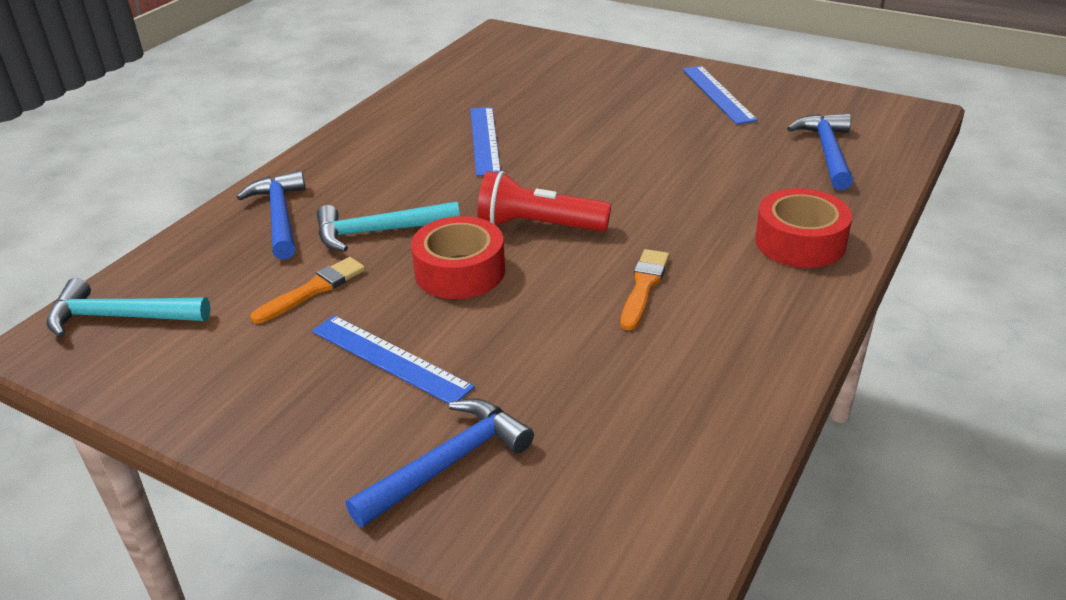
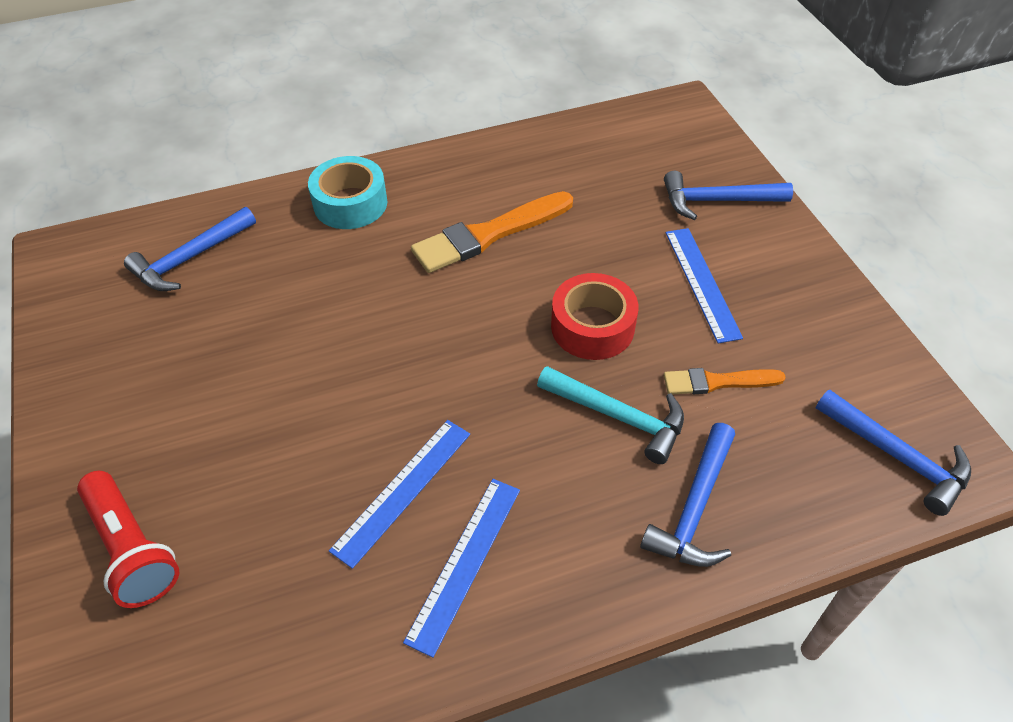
camera: 140 degrees left, 15 degrees up
turquoise hammer [46,278,210,337] -> blue hammer [816,389,971,516]
red flashlight [477,171,611,232] -> red flashlight moved to [77,471,179,608]
orange brush [621,249,669,331] -> orange brush [411,191,573,273], size x1.69
blue ruler [682,66,758,125] -> blue ruler moved to [403,479,520,658]
red tape [755,188,852,268] -> turquoise tape [308,156,388,229]

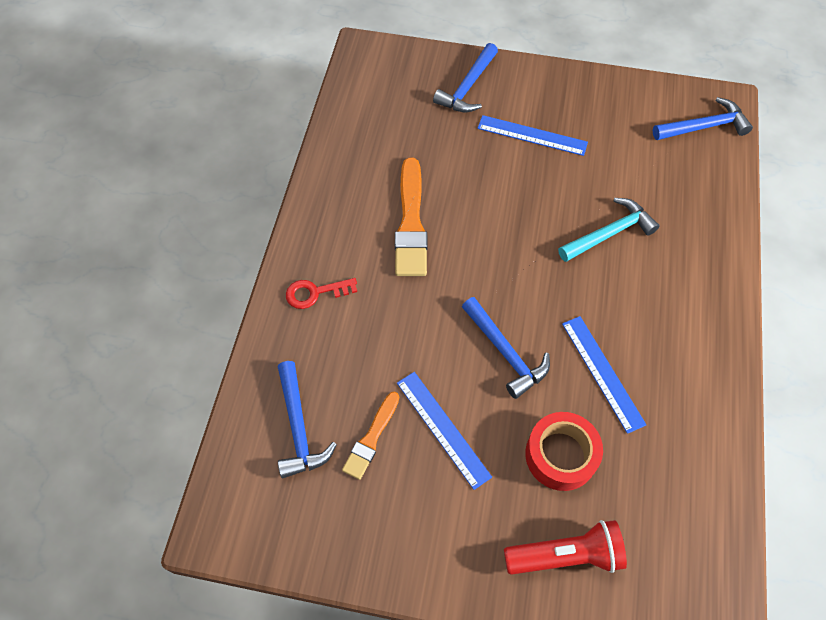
camera: 60 degrees left, 10 degrees up
turquoise tape [308,156,388,229] -> red key [286,278,357,309]
blue ruler [403,479,520,658] -> blue ruler moved to [397,372,492,490]
red tape [551,273,638,360] -> red tape moved to [525,412,603,491]
blue hammer [640,423,735,567] -> blue hammer moved to [462,297,550,399]
orange brush [664,368,786,394] -> orange brush moved to [342,392,399,480]

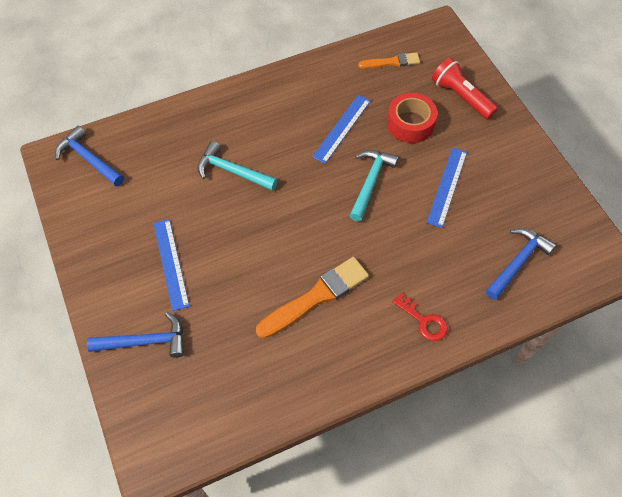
camera: 125 degrees left, 0 degrees up
orange brush [342,392,399,480] -> orange brush moved to [358,53,420,69]
blue hammer [462,297,550,399] -> turquoise hammer [349,150,399,222]

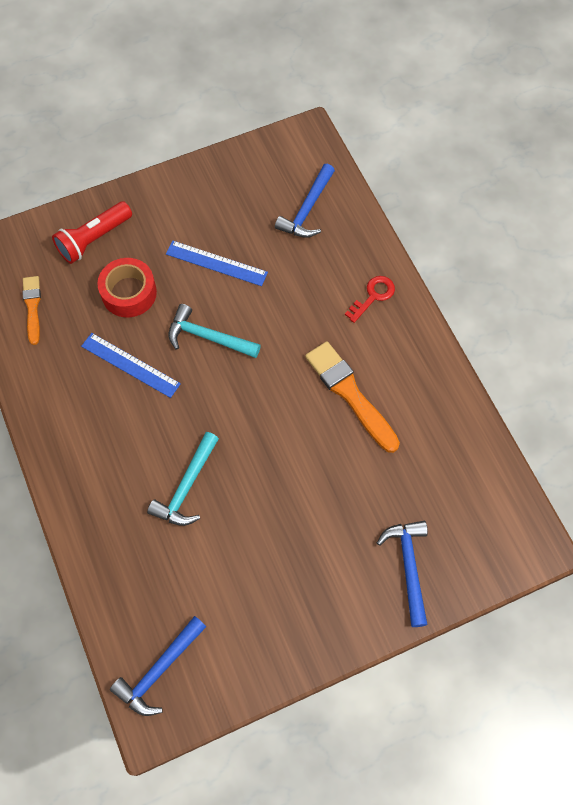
camera: 90 degrees left, 5 degrees up
blue ruler [153,219,190,311] -> none
blue hammer [485,228,556,300] -> blue hammer turned 105 degrees counterclockwise [275,164,335,238]

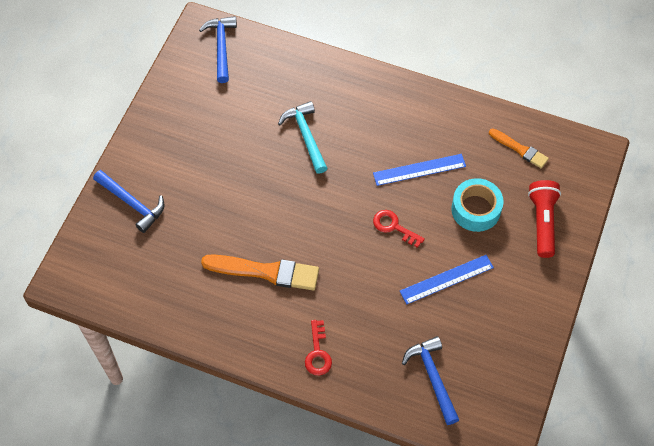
camera: 135 degrees right, 5 degrees down
red tape [97,258,157,317] -> turquoise tape [451,178,504,232]
turquoise hammer [169,304,261,358] -> red key [373,210,425,248]

